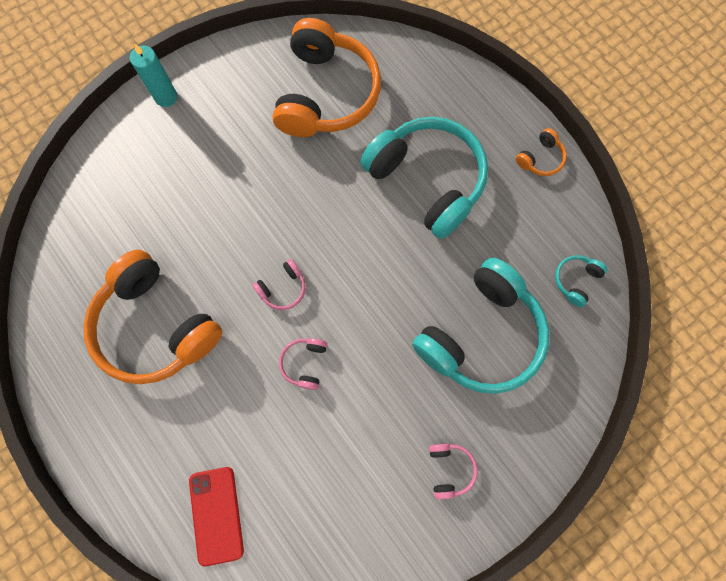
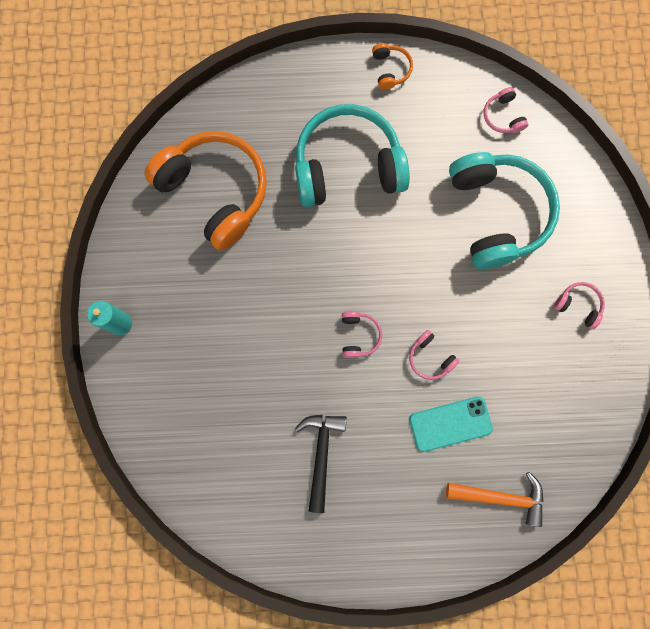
camera: 55 degrees left, 5 degrees up
orange headphones [84,250,223,384] -> black hammer [295,415,347,513]
red phone [189,467,244,566] -> orange hammer [446,472,544,527]
turquoise headphones [555,255,608,307] -> pink headphones [484,87,528,133]
none -> turquoise phone [409,396,493,452]

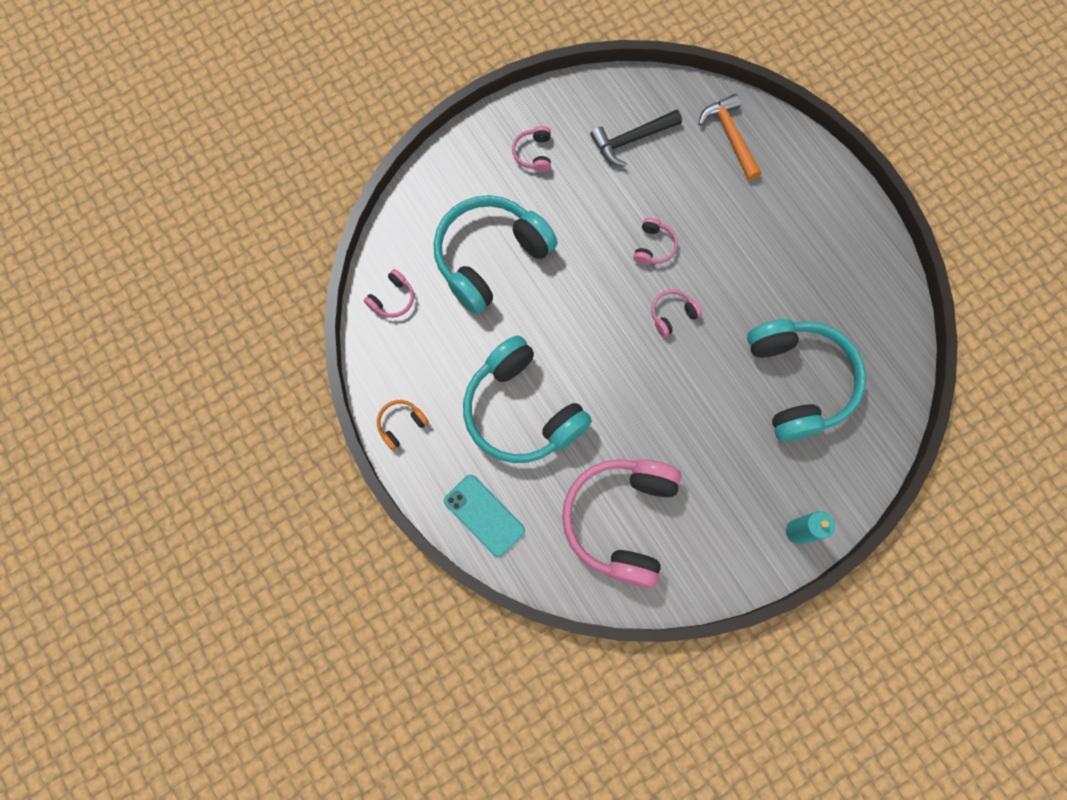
camera: 120 degrees left, 5 degrees down
orange headphones [145,131,267,251] -> pink headphones [562,459,681,588]
black hammer [295,415,347,513] -> black hammer moved to [590,109,682,167]
turquoise phone [409,396,493,452] -> turquoise phone moved to [444,475,525,557]
none -> turquoise headphones [747,319,866,441]

